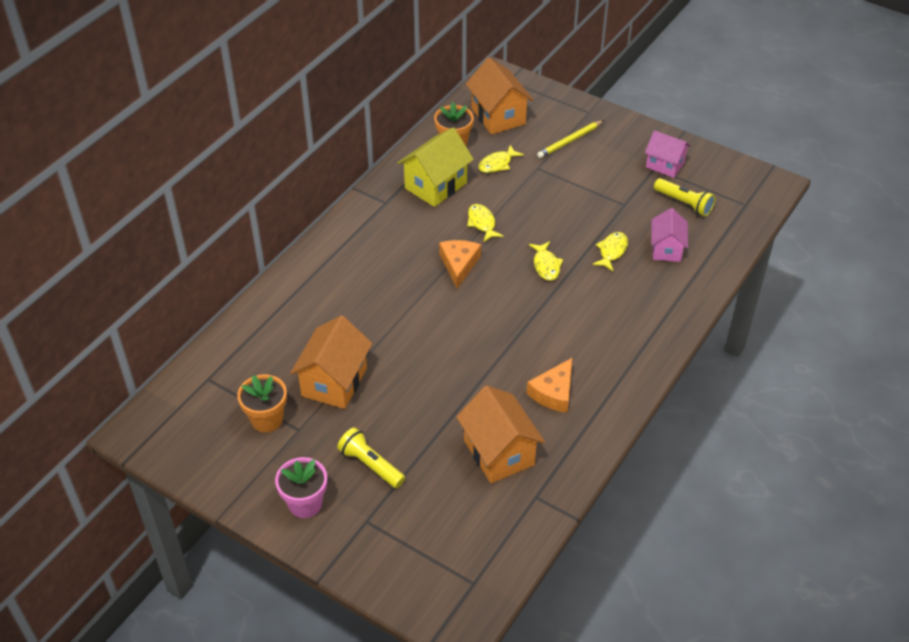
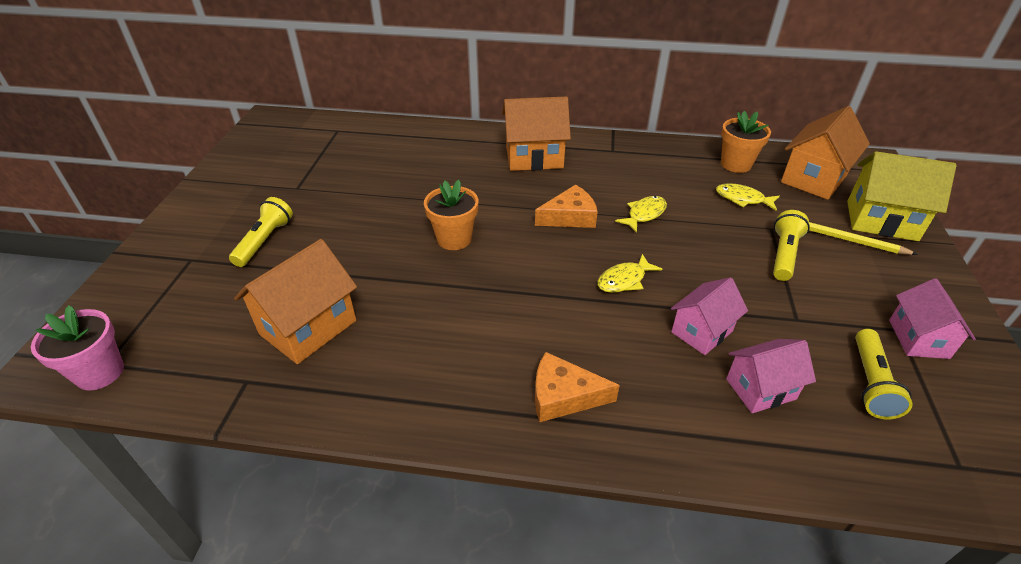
camera: 65 degrees right, 5 degrees down
orange flower pot [237,374,287,432] -> orange flower pot moved to [424,180,479,250]
pink flower pot [275,457,327,518] -> pink flower pot moved to [31,305,124,391]
orange house [290,315,372,409] -> orange house moved to [502,96,571,171]
yellow house [398,127,474,207] -> yellow house moved to [847,151,957,241]
orange cheese [527,358,572,413] -> orange cheese moved to [535,352,620,422]
yellow fish [592,232,628,271] -> pink house [671,277,748,355]
none -> yellow flashlight [773,210,810,281]

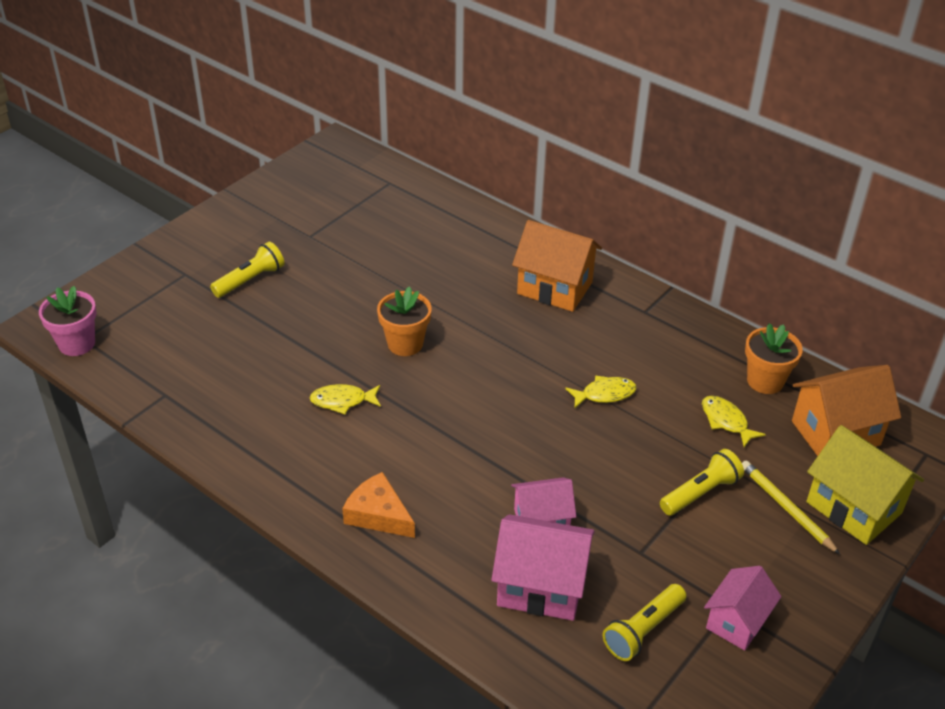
camera: 30 degrees right, 0 degrees up
orange house [234,239,357,364] -> none
orange cheese [535,185,598,228] -> none
yellow fish [598,254,662,293] -> yellow fish moved to [310,384,381,414]
pink house [726,339,816,413] -> pink house [491,514,595,621], size x1.54

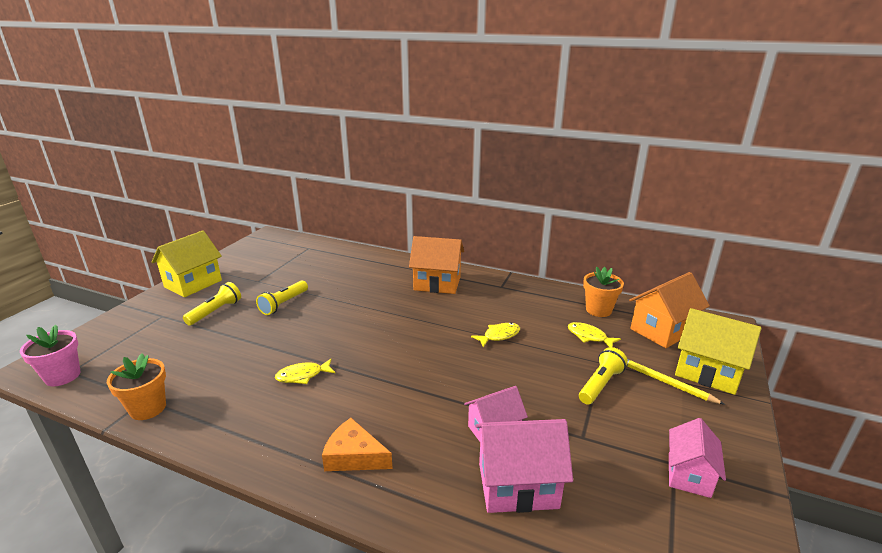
camera: 15 degrees left, 15 degrees down
orange flower pot [377,287,432,356] -> orange flower pot moved to [107,353,166,420]
yellow flashlight [602,584,686,661] -> yellow flashlight moved to [256,281,308,315]
none -> yellow house [152,230,222,297]

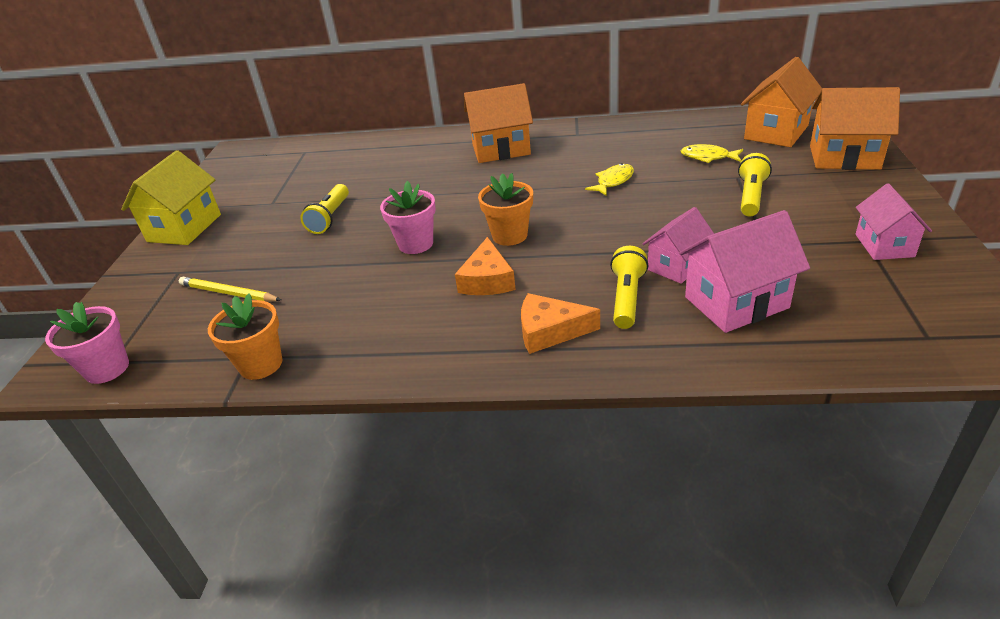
camera: 15 degrees left, 10 degrees up
yellow flashlight [183,282,241,326] -> yellow flashlight moved to [610,246,648,329]
yellow fish [275,359,335,384] -> none
orange flower pot [583,267,624,317] -> orange flower pot moved to [478,173,533,246]
yellow pencil [627,359,725,405] -> yellow pencil moved to [179,277,281,302]
yellow house [675,308,761,395] -> orange house [810,87,900,170]
none -> pink flower pot [380,181,436,254]
none -> orange cheese [455,237,516,295]

